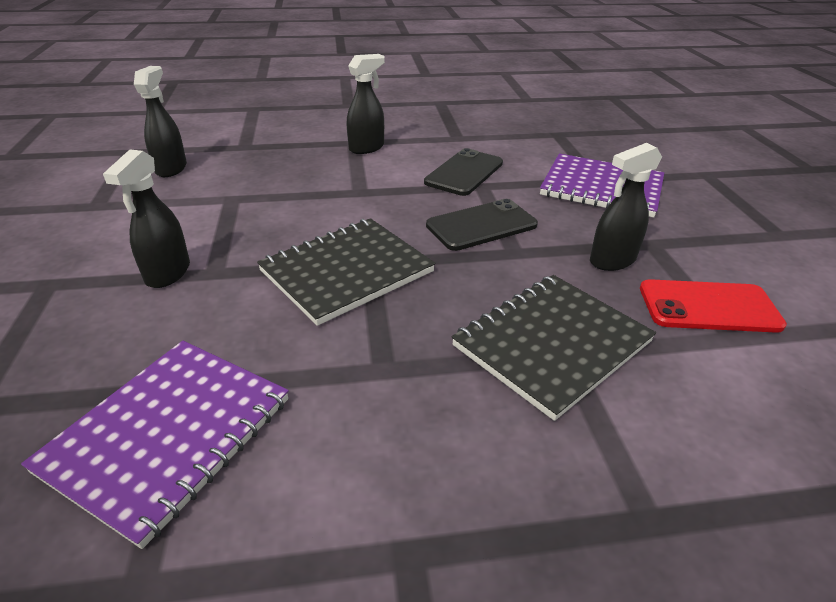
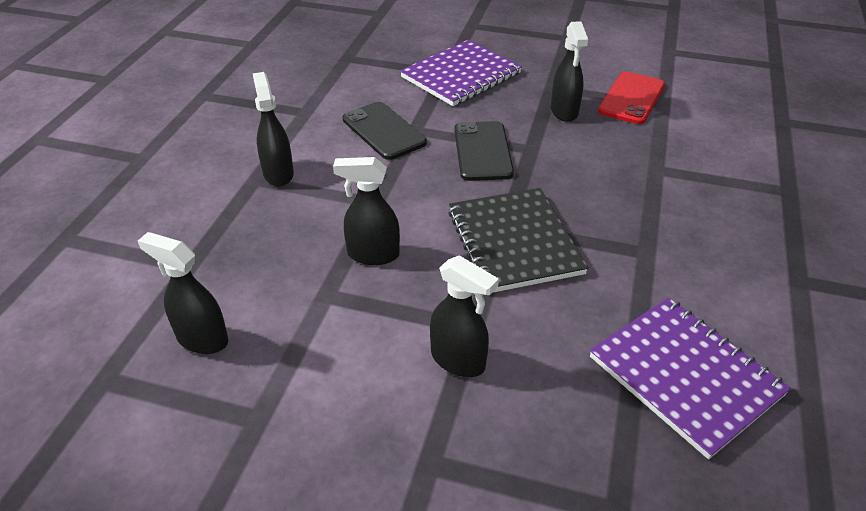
camera: 65 degrees left, 5 degrees up
black notebook [452,275,656,421] -> none
none -> black spray bottle [333,157,400,265]

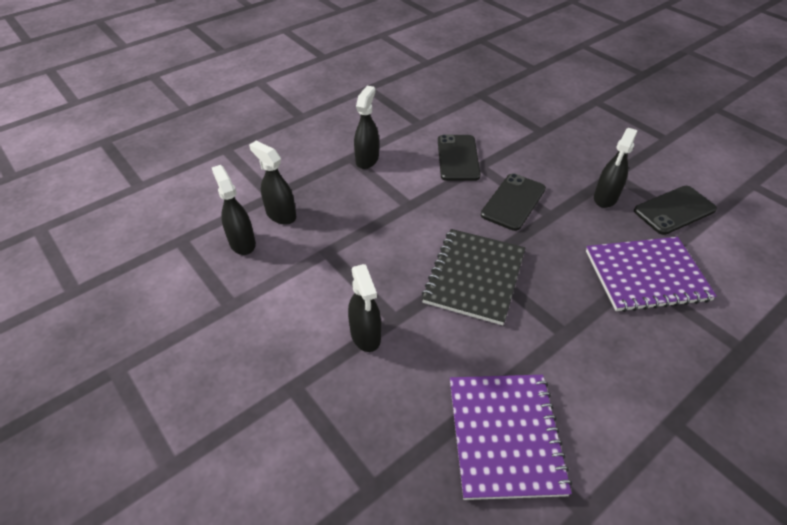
camera: 35 degrees right, 5 degrees up
black spray bottle [333,157,400,265] -> black spray bottle moved to [249,141,296,225]
purple notebook [400,40,522,106] -> purple notebook moved to [586,237,717,312]
red phone [598,71,665,124] -> black phone [634,186,717,235]

